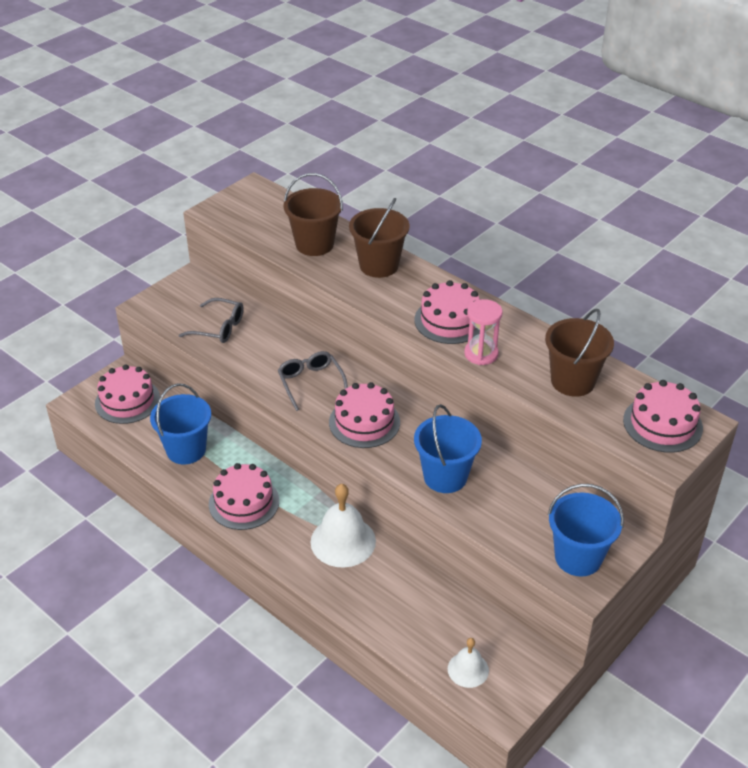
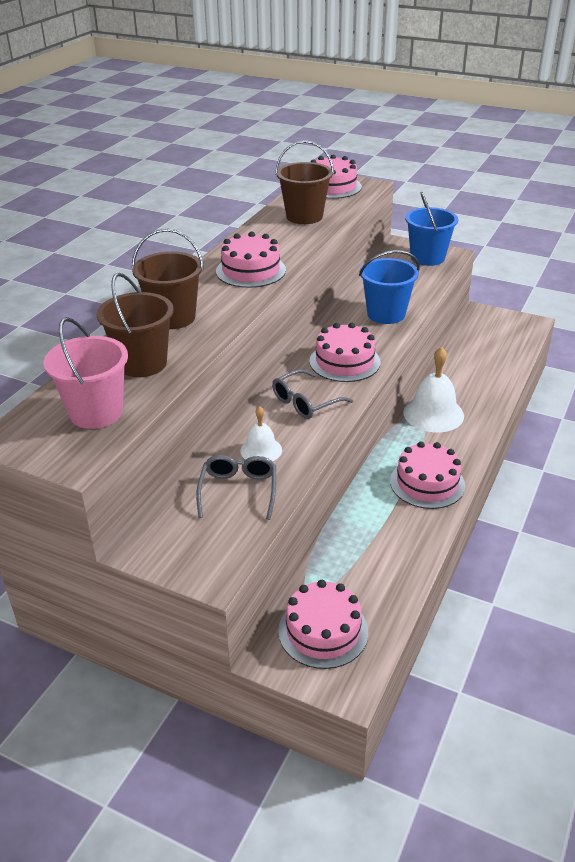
camera: 105 degrees left, 5 degrees down
blue bucket [150,383,211,464] -> none
white bell [448,638,489,688] -> white bell moved to [240,406,282,461]
pink hourglass [464,299,503,365] -> none
none -> pink bucket [43,317,128,429]

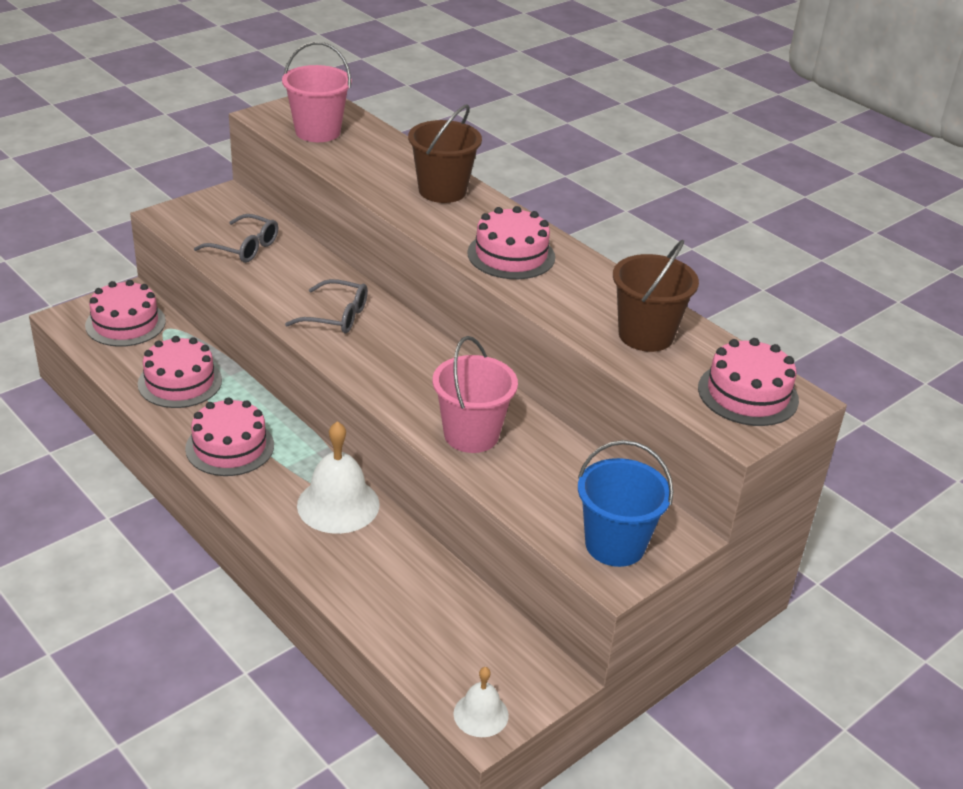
camera: 110 degrees right, 0 degrees up
brown bucket [96,273,174,377] -> none
white bell [240,406,282,461] -> white bell moved to [453,667,509,737]
grey glasses [272,369,353,419] -> grey glasses turned 120 degrees clockwise [285,279,368,333]
pink cake [310,323,380,382] -> pink cake moved to [138,336,222,408]
blue bucket [359,250,420,324] -> pink bucket [433,336,518,453]

